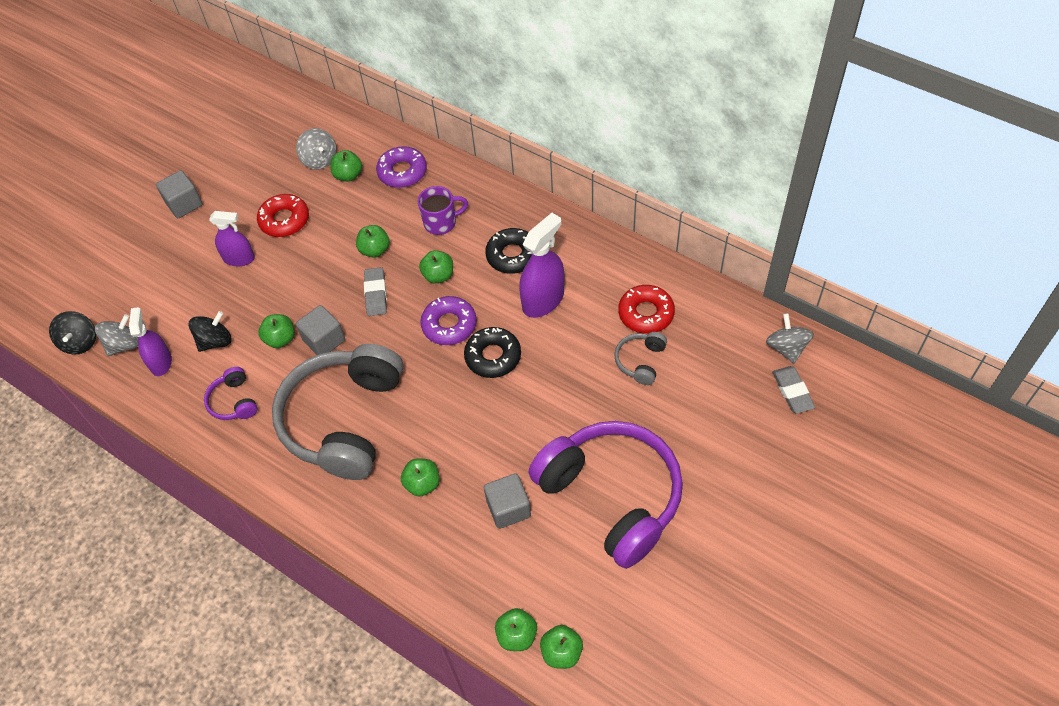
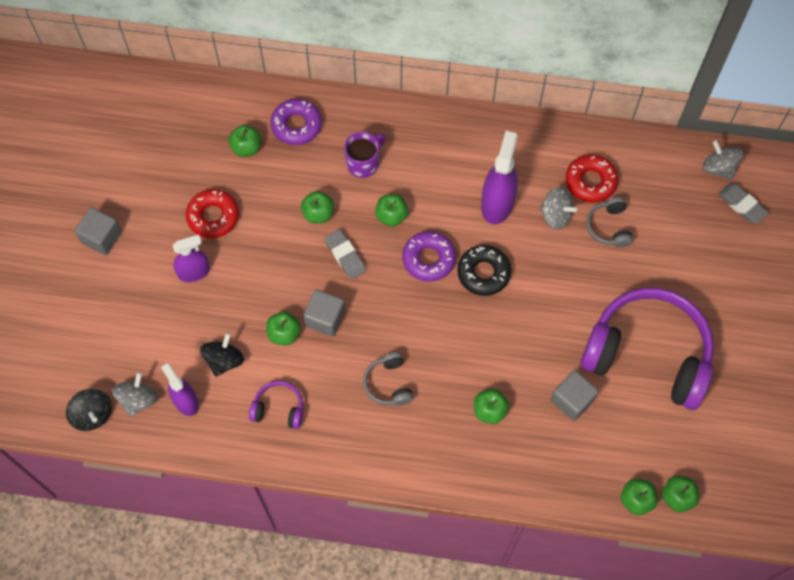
camera: 30 degrees left, 10 degrees up
purple headphones [204,367,258,420] -> purple headphones turned 150 degrees clockwise [249,381,303,429]
grey headphones [272,344,403,480] -> grey headphones [363,352,414,405], size x0.41
grey spinning top [296,128,337,170] -> grey spinning top moved to [540,187,577,230]
black donut [485,228,532,274] -> none

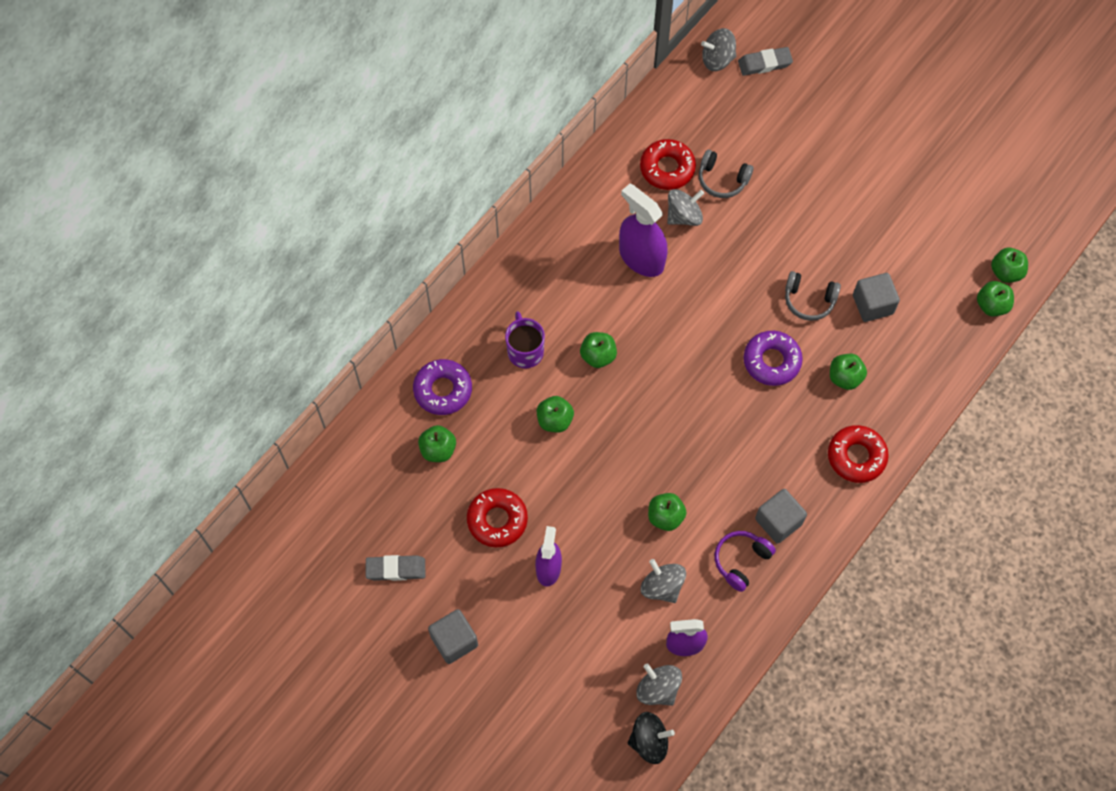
camera: 60 degrees left, 0 degrees up
black spinning top [200,333,244,377] -> grey spinning top [640,559,686,603]
grey cube [303,289,345,337] -> grey cube moved to [755,489,807,544]
grey eraser [324,229,366,280] -> grey eraser moved to [366,555,425,581]
grey headphones [363,352,414,405] -> grey headphones moved to [785,271,841,321]
purple donut [402,231,456,282] -> purple donut moved to [744,331,803,386]
black donut [457,245,511,296] -> none
purple headphones [581,288,714,410] -> none
none -> red donut [828,425,889,483]

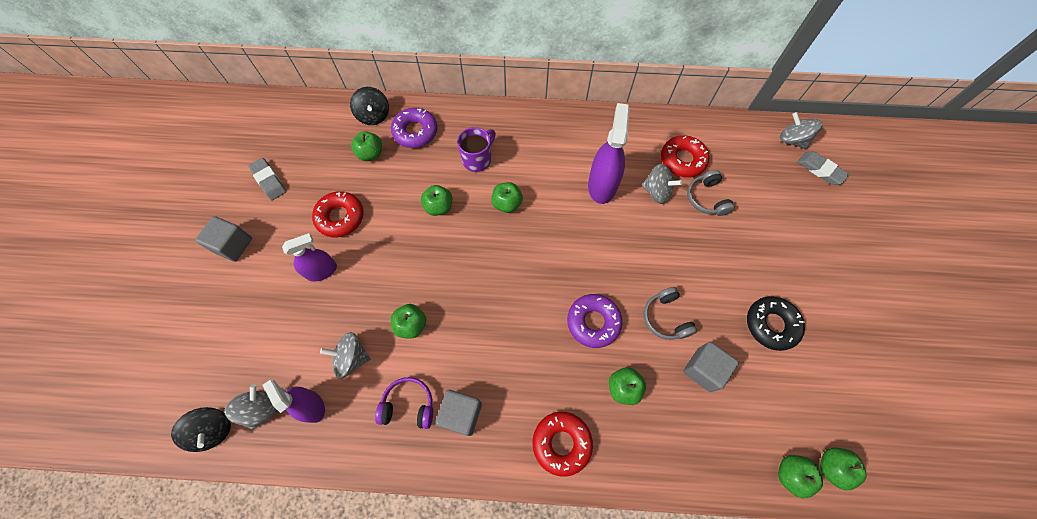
camera: 55 degrees right, 0 degrees up
grey spinning top [640,559,686,603] -> grey spinning top turned 105 degrees counterclockwise [320,332,370,379]
none -> black spinning top [350,87,389,125]
none -> black donut [747,296,805,351]

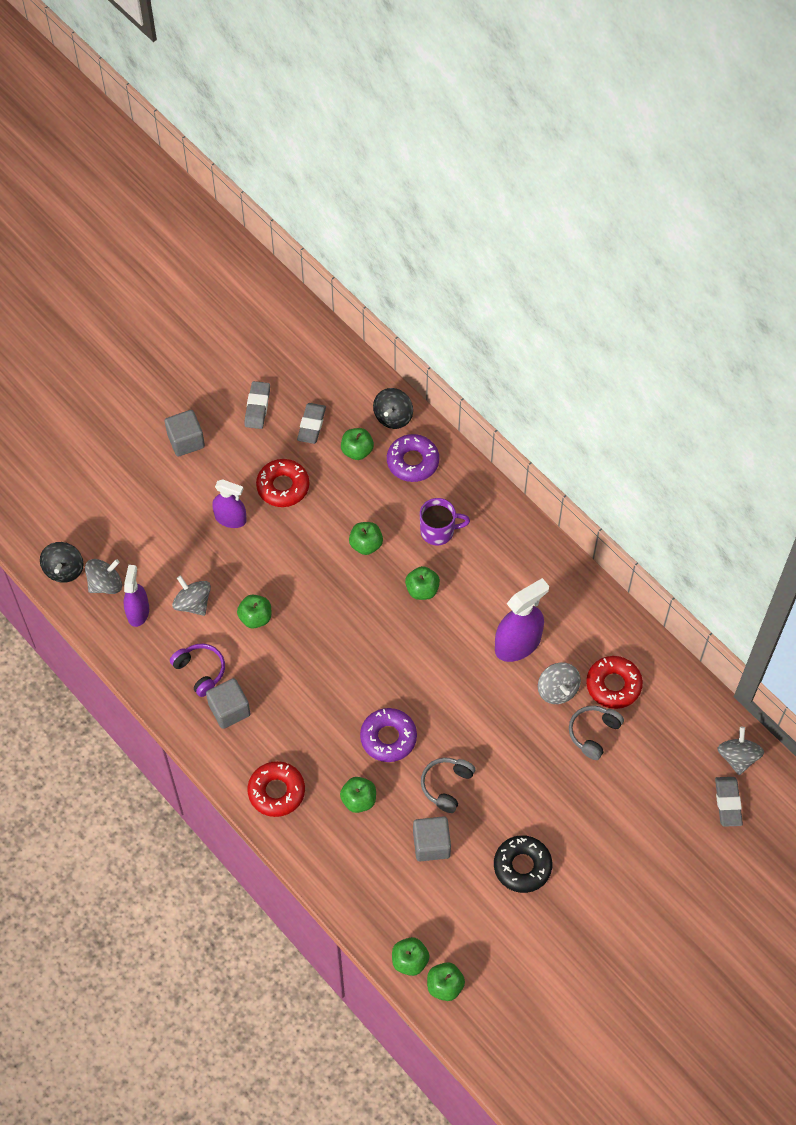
camera: 45 degrees right, 5 degrees down
none -> grey eraser [297,403,326,444]

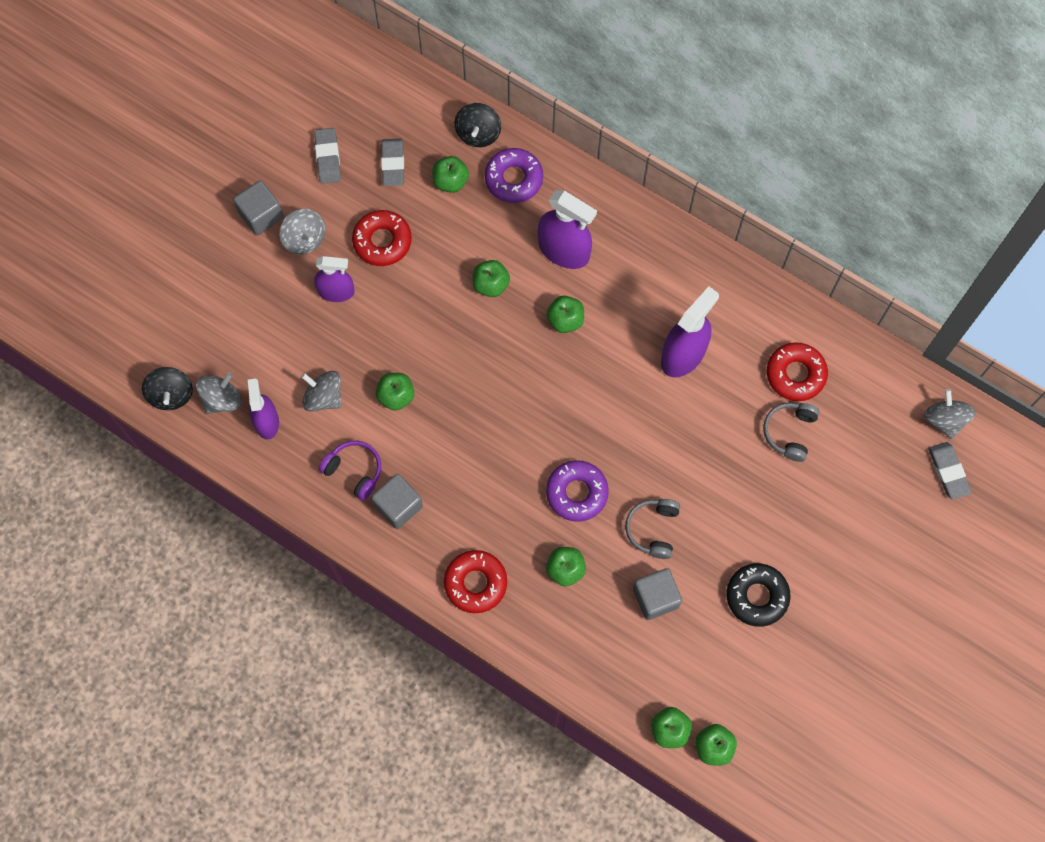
camera: 15 degrees left, 10 degrees up
purple mug [420,498,470,545] -> purple spray bottle [538,190,597,269]
grey spinning top [538,663,581,704] -> grey spinning top moved to [279,209,325,255]

